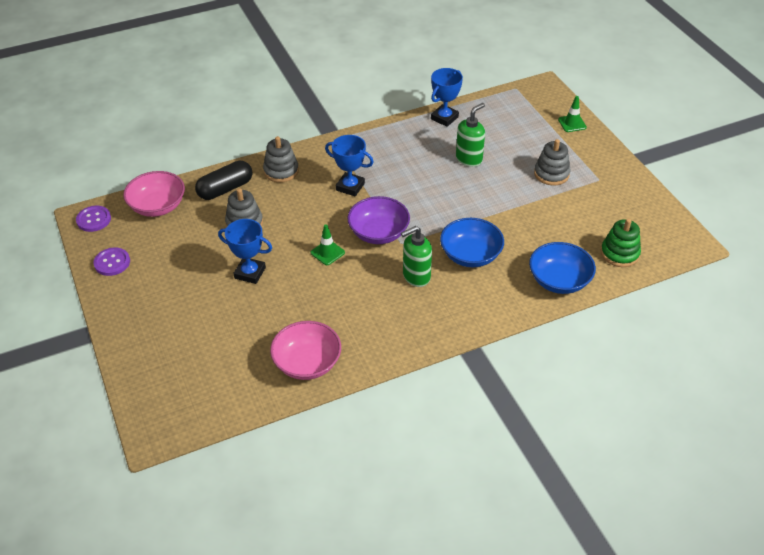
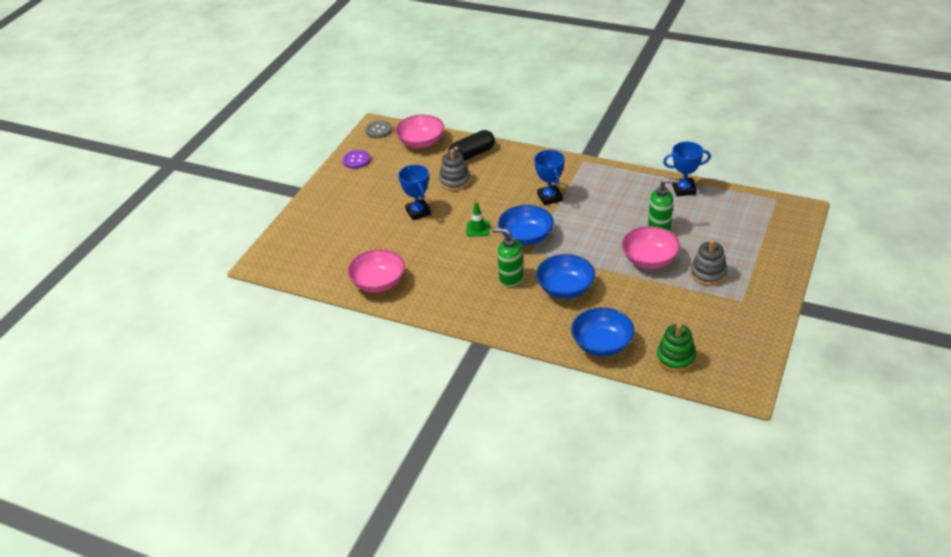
camera: 50 degrees right, 5 degrees down
purple button [76,206,111,232] -> grey button [365,121,392,138]
black capsule [195,161,253,200] -> black capsule turned 45 degrees counterclockwise [448,130,495,161]
grey stacking toy [263,136,299,183] -> none
purple bowl [347,196,410,244] -> blue bowl [498,205,554,245]
green traffic cone [558,96,587,132] -> none
none -> pink bowl [622,226,680,269]

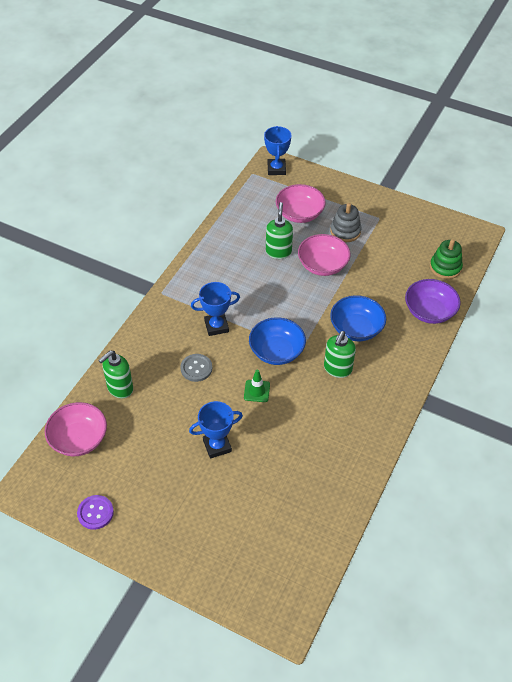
camera: 90 degrees left, 10 degrees up
pink bowl [348,249,405,293] -> pink bowl moved to [276,184,326,223]
grey button [365,121,392,138] -> grey button moved to [180,354,212,382]
grey stacking toy [439,149,470,191] -> none
black capsule [448,130,495,161] -> green soap dispenser [98,351,133,398]
blue bowl [571,307,635,357] -> purple bowl [405,279,461,324]
blue trophy [663,142,711,197] -> blue trophy moved to [264,126,291,175]

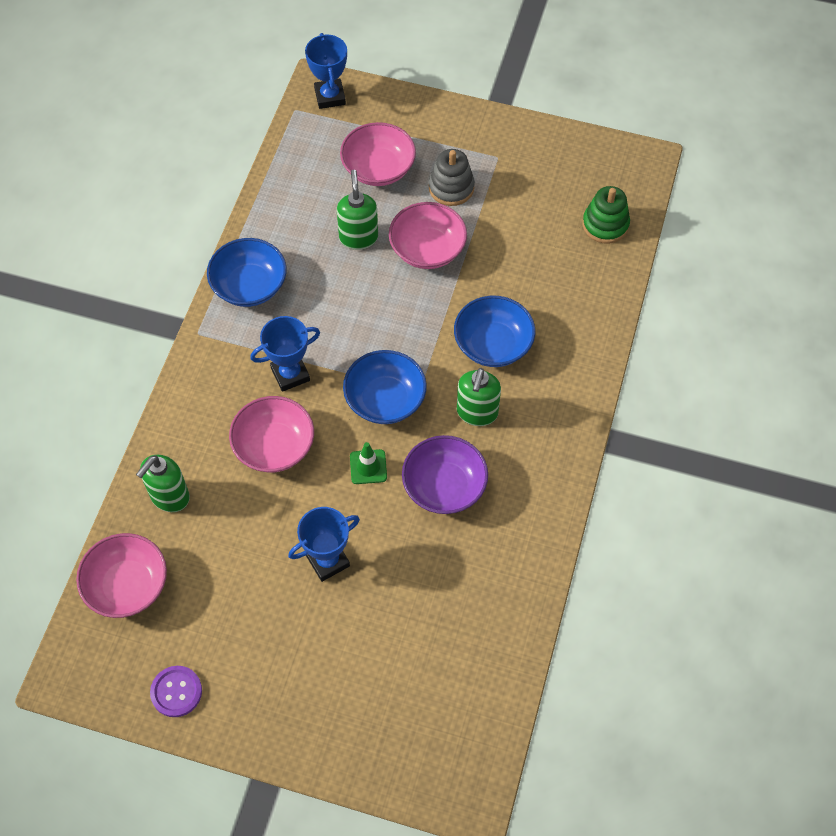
camera: 10 degrees left, 10 degrees up
grey button [180,354,212,382] -> pink bowl [229,396,314,473]
purple bowl [405,279,461,324] -> purple bowl moved to [402,435,488,514]
none -> blue bowl [207,238,287,307]

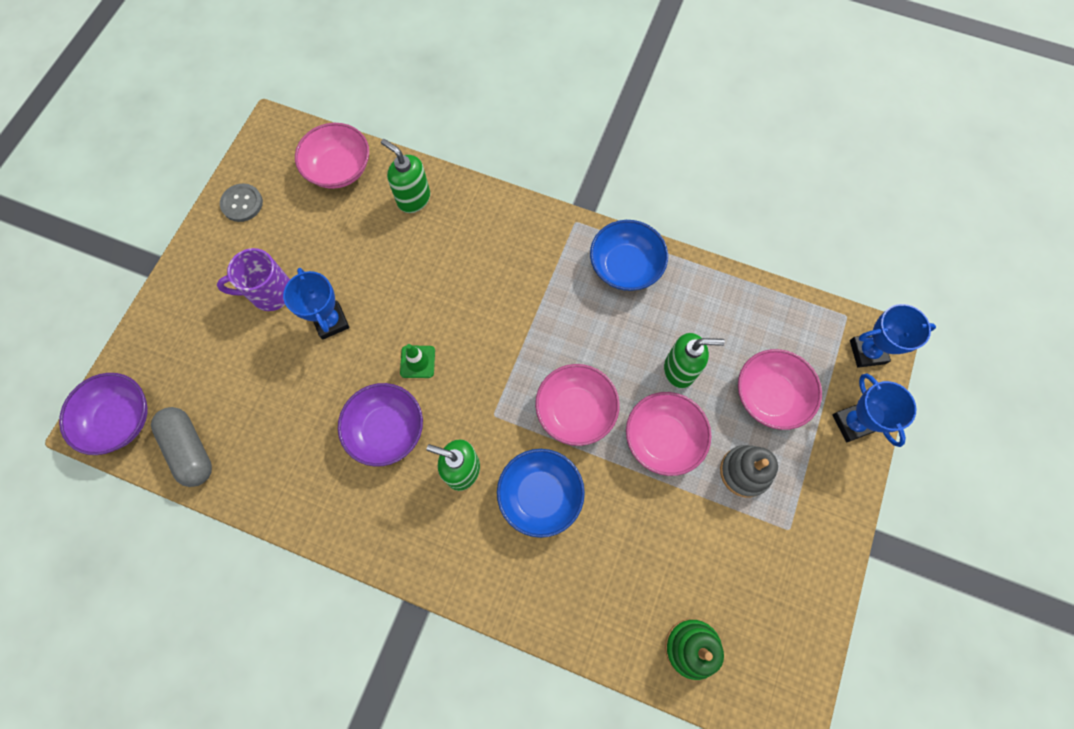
camera: 95 degrees right, 10 degrees up
purple button [150,666,202,717] -> grey button [220,184,263,222]
pink bowl [229,396,314,473] -> pink bowl moved to [535,364,620,446]
blue trophy [250,316,320,392] -> blue trophy moved to [832,374,916,447]
blue bowl [343,350,427,424] -> none
none -> purple bowl [59,373,148,455]
none -> grey capsule [151,407,212,487]
none -> purple mug [217,248,290,311]

